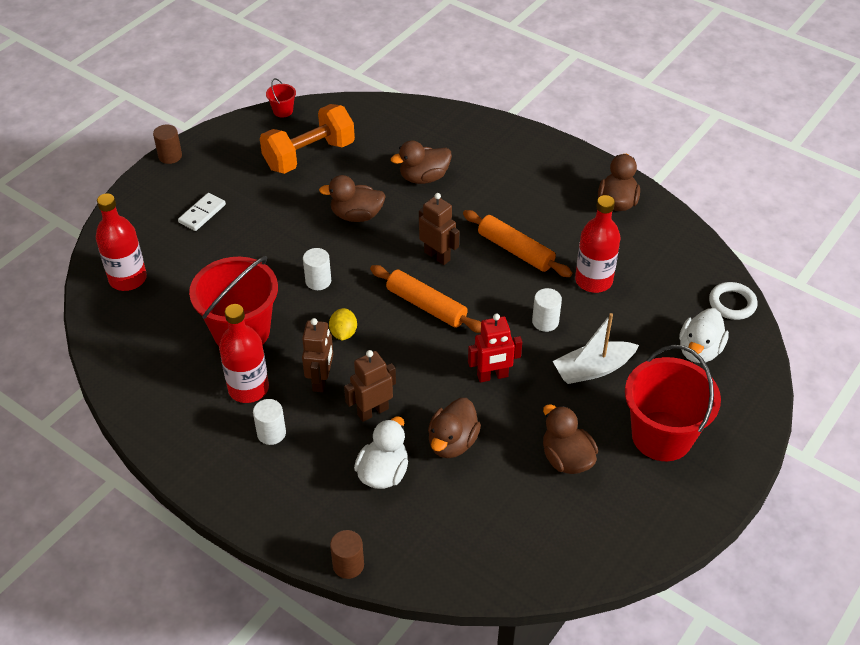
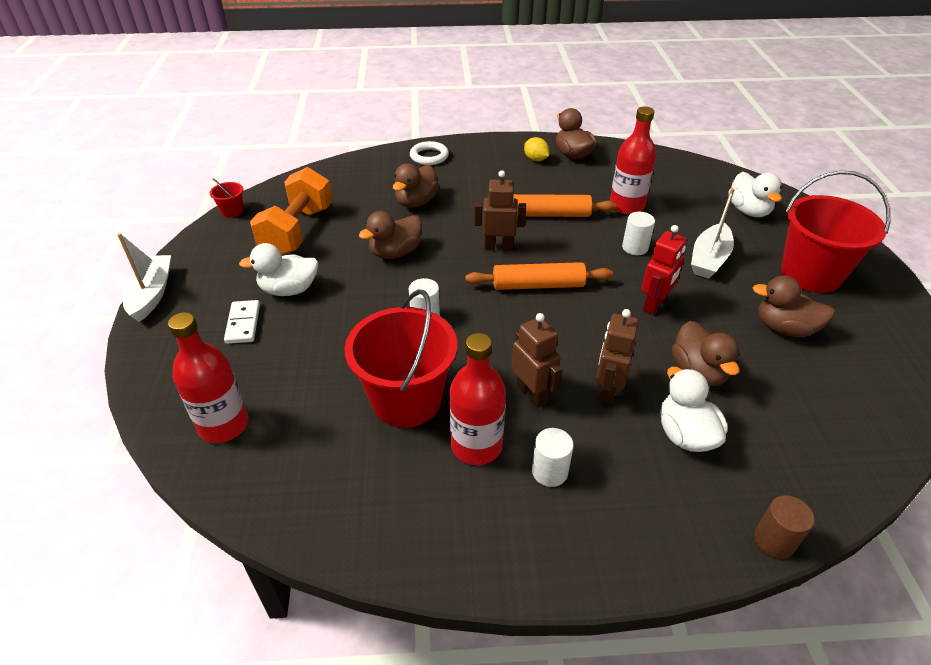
camera: 40 degrees left, 5 degrees down
brown cylinder [153,124,182,164] -> white boat [117,233,171,322]
yellow lemon [329,308,357,340] -> yellow lemon moved to [524,137,549,161]
white ring [709,282,757,320] -> white ring moved to [410,141,449,165]
none -> white duck [239,243,318,296]

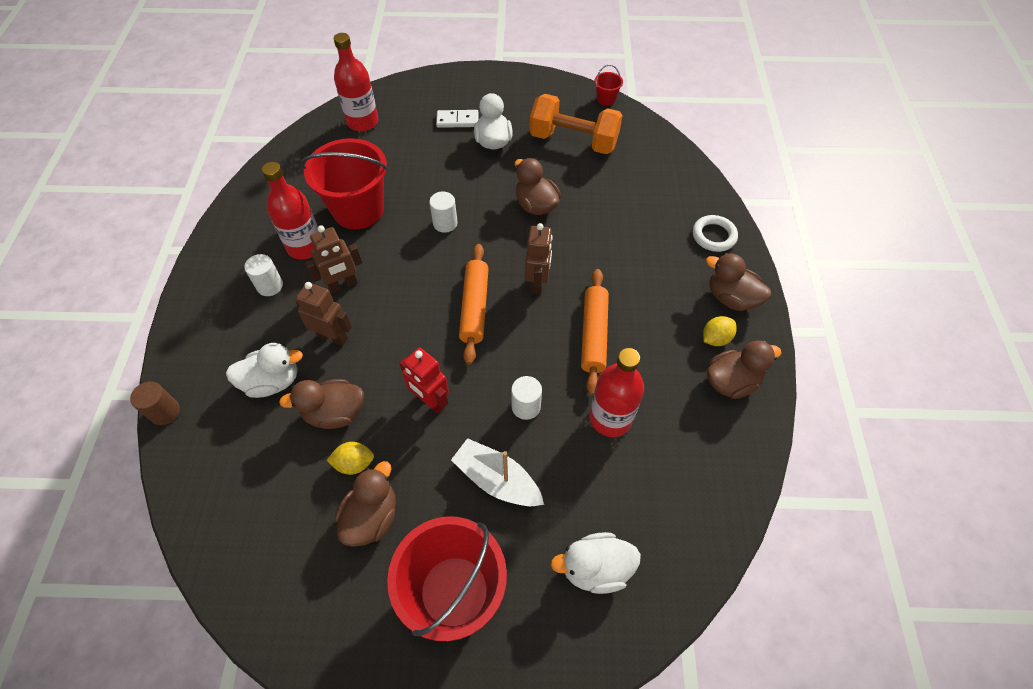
camera: 95 degrees right, 15 degrees up
white boat [117,233,171,322] -> none
brown duck [393,163,439,208] -> brown duck moved to [706,253,771,311]
none -> yellow lemon [327,442,374,475]

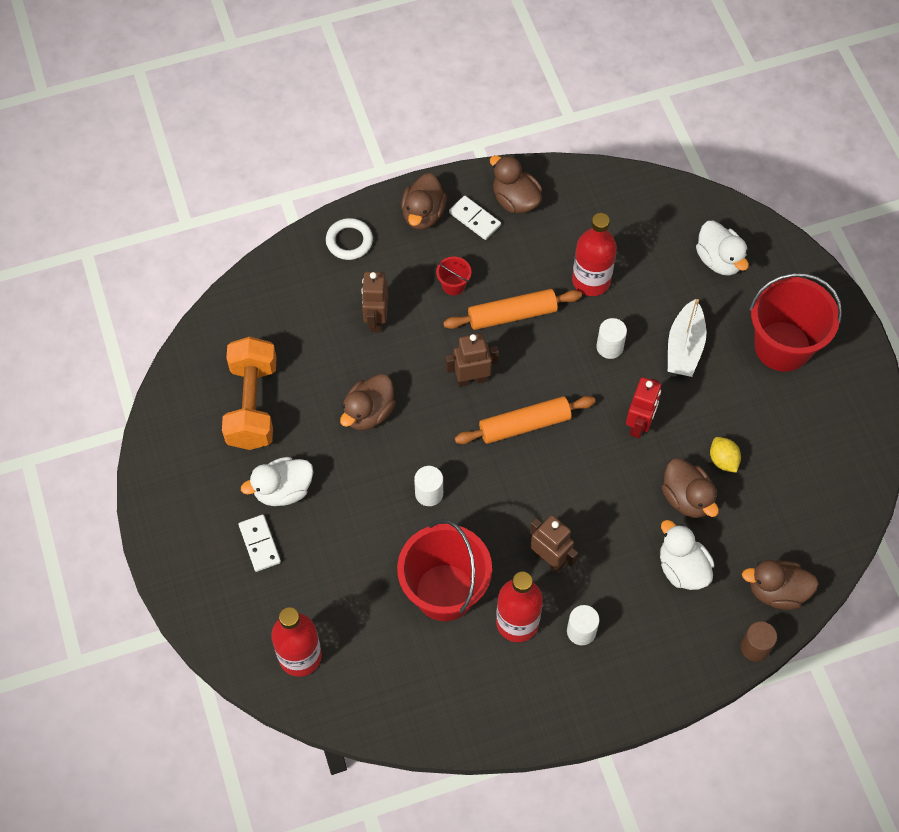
camera: 110 degrees left, 5 degrees up
brown robot [295,282,352,346] -> brown robot moved to [361,272,388,333]
brown duck [335,461,396,547] -> brown duck moved to [742,560,819,610]
red bucket [594,65,623,106] -> red bucket moved to [436,257,471,295]
yellow lemon [703,316,737,346] -> white domino [449,196,501,240]

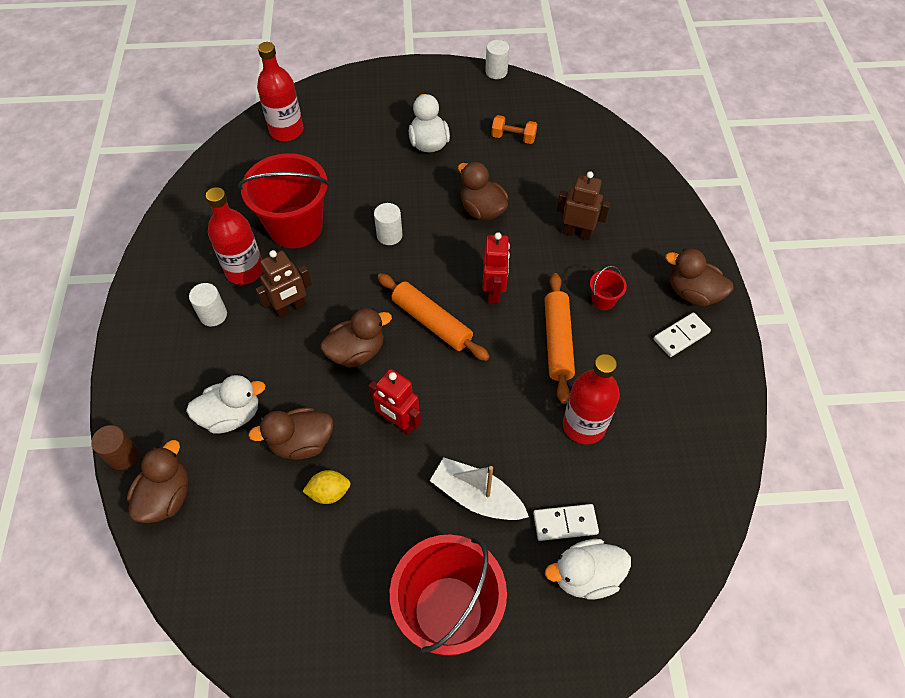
camera: 105 degrees right, 5 degrees down
orange dumbbell [222,337,277,450] -> orange dumbbell [491,115,537,144], size x0.48
white domino [239,515,281,572] -> white domino moved to [533,504,599,541]
white ring [326,218,373,260] -> none
brown robot [446,333,499,387] -> red robot [483,232,510,304]
orange rolling pin [455,396,596,444] -> orange rolling pin turned 45 degrees counterclockwise [377,273,490,361]
brown duck [490,155,542,213] -> brown duck moved to [320,308,392,368]
white cylinder [596,318,627,359] -> white cylinder moved to [485,40,509,79]

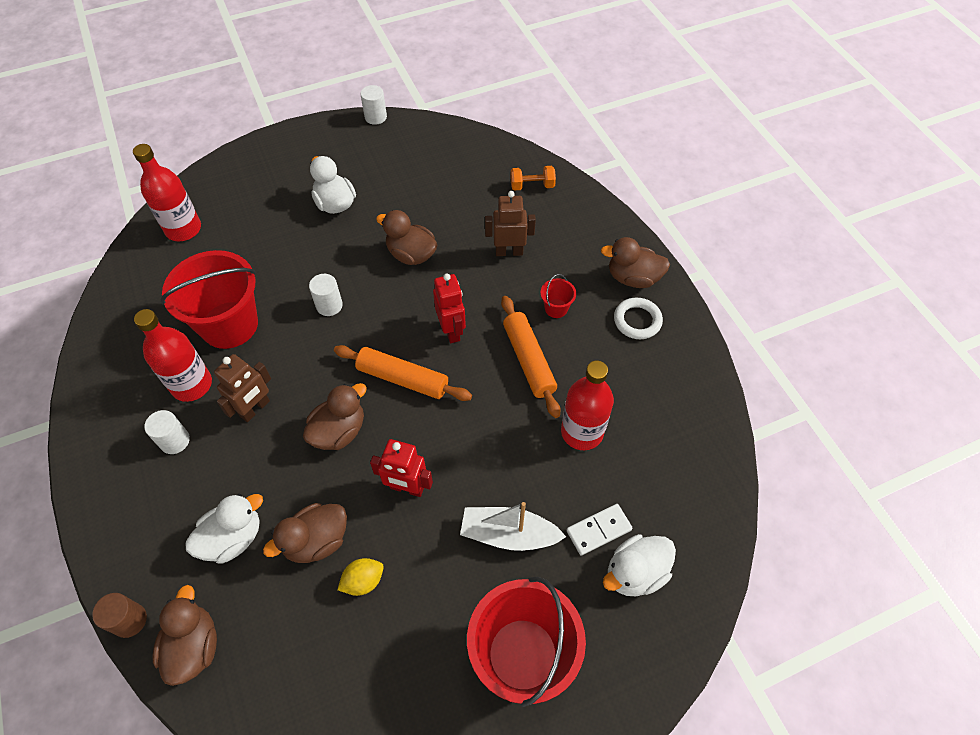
camera: 20 degrees left, 0 degrees up
orange dumbbell [491,115,537,144] -> orange dumbbell moved to [510,166,556,191]
white domino [653,312,711,357] -> white ring [614,298,663,339]

